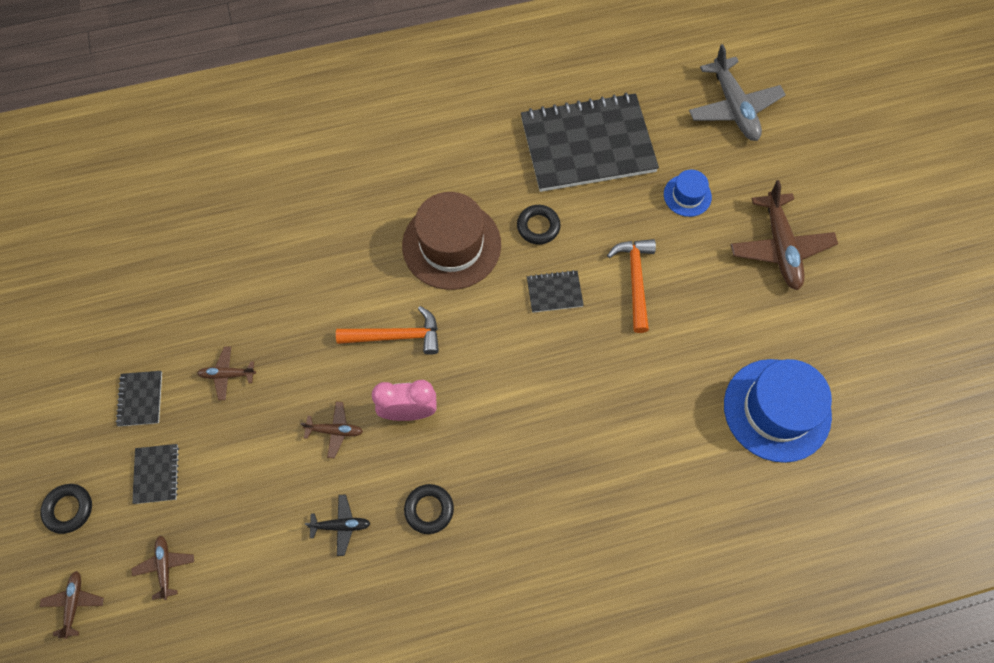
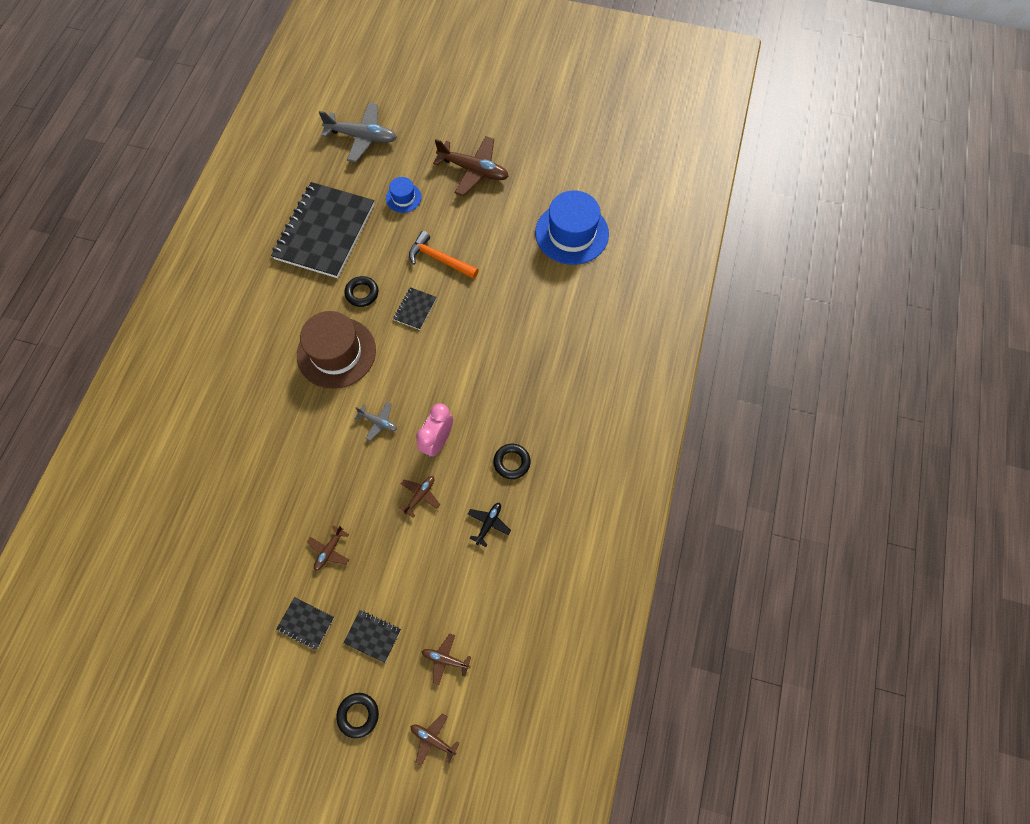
camera: 60 degrees left, 0 degrees up
orange hammer [336,306,439,355] -> grey plane [355,402,397,441]

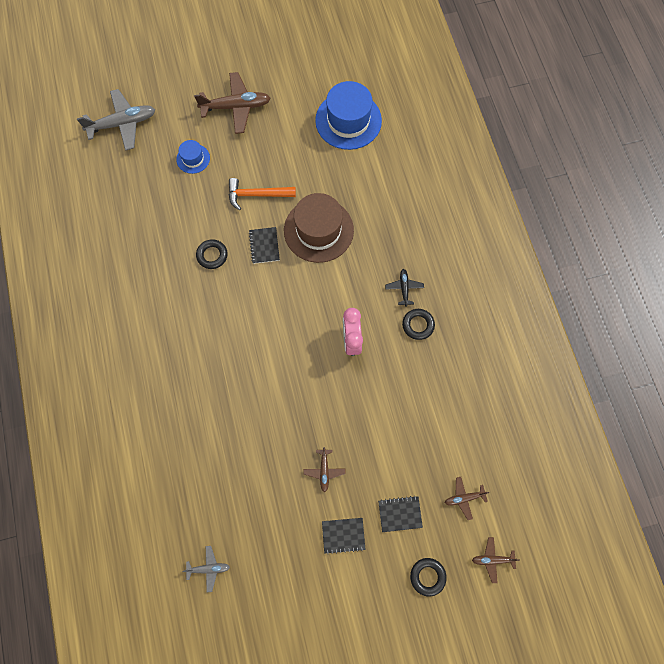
camera: 30 degrees left, 5 degrees up
black notebook [271,182,375,278] -> none
brown hat [297,311,376,389] -> brown hat moved to [284,193,354,263]
grey plane [355,402,397,441] -> grey plane moved to [182,546,230,592]
brown plane [399,476,440,518] -> none
black plane [468,503,511,547] -> black plane moved to [385,269,424,307]

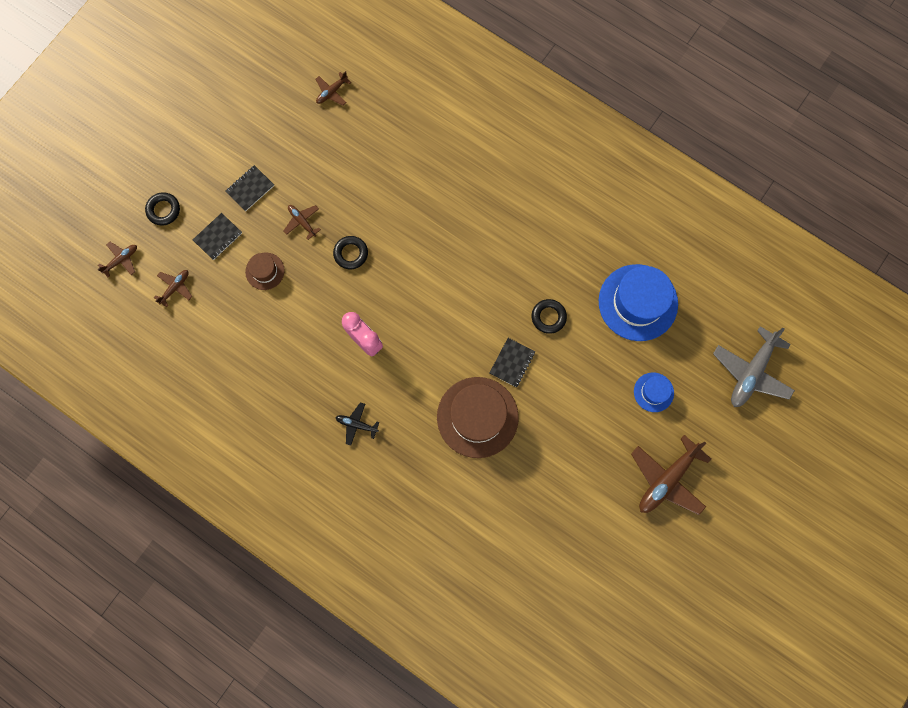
camera: 140 degrees right, 5 degrees up
grey plane [182,546,230,592] -> brown plane [316,71,351,106]
orange hammer [229,178,296,210] -> none
black notebook [249,227,280,264] -> black notebook turned 75 degrees clockwise [490,338,535,387]
blue hat [315,81,382,150] -> blue hat moved to [599,264,678,341]
black plane [385,269,424,307] -> black plane turned 150 degrees clockwise [335,402,379,446]
black ring [402,309,435,340] -> black ring moved to [333,236,368,269]
none -> brown hat [245,253,285,290]

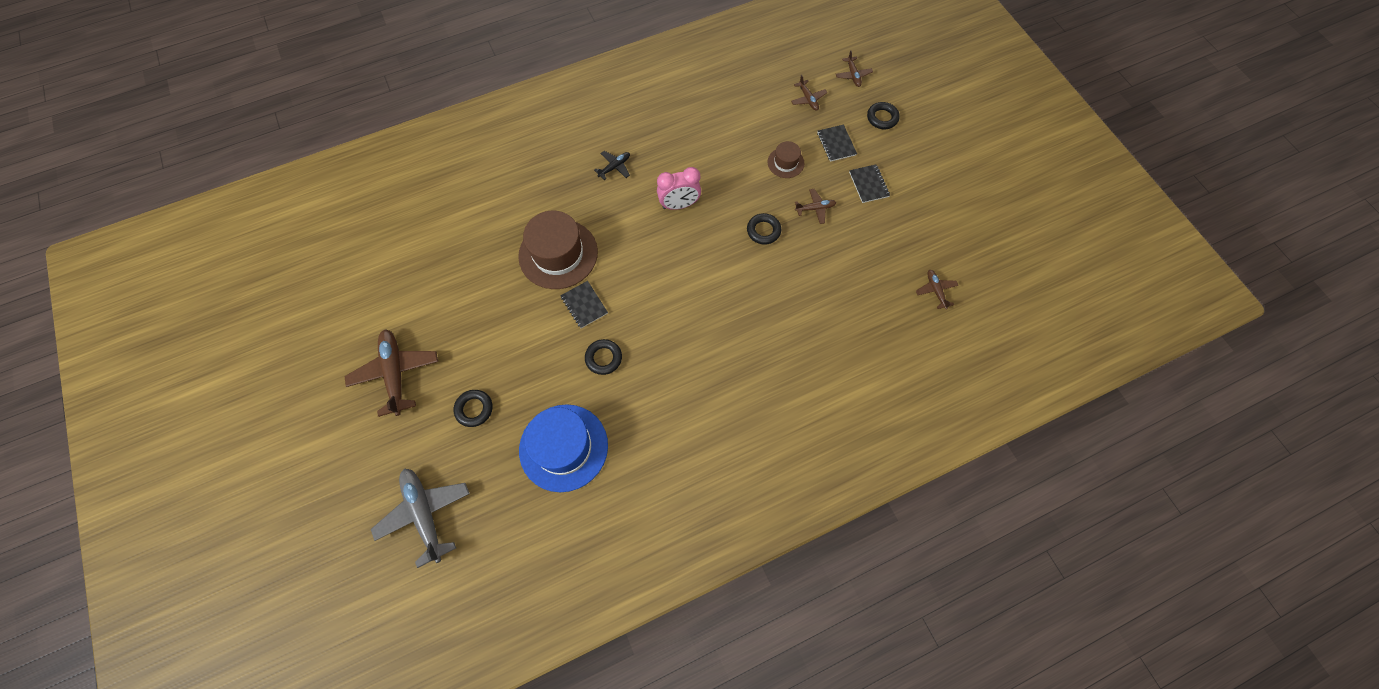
camera: 120 degrees right, 10 degrees down
blue hat [634,373,674,412] -> black ring [454,390,493,427]

